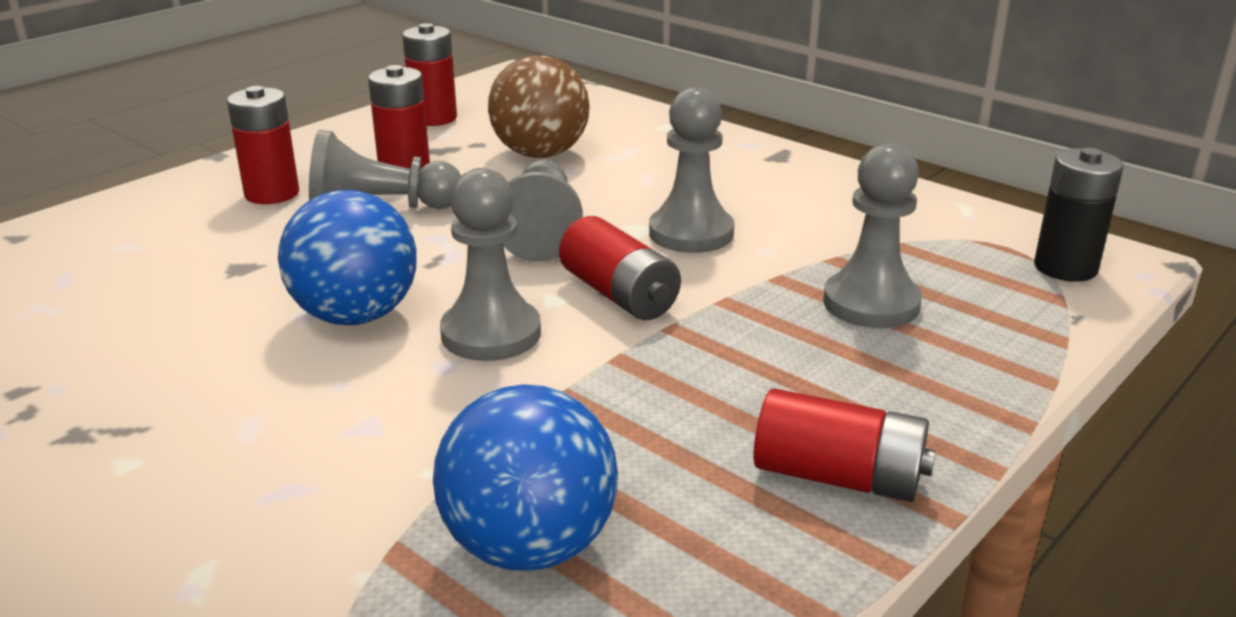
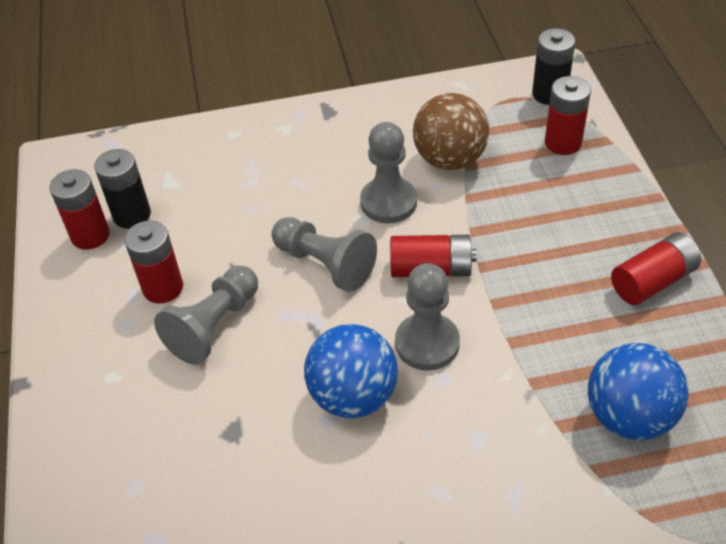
camera: 50 degrees left, 20 degrees up
red battery [227,86,299,204] -> red battery moved to [545,76,591,155]
brown ball [488,56,590,158] -> brown ball moved to [413,93,489,170]
grey pawn [823,143,922,328] -> none
none -> black battery [94,149,151,229]

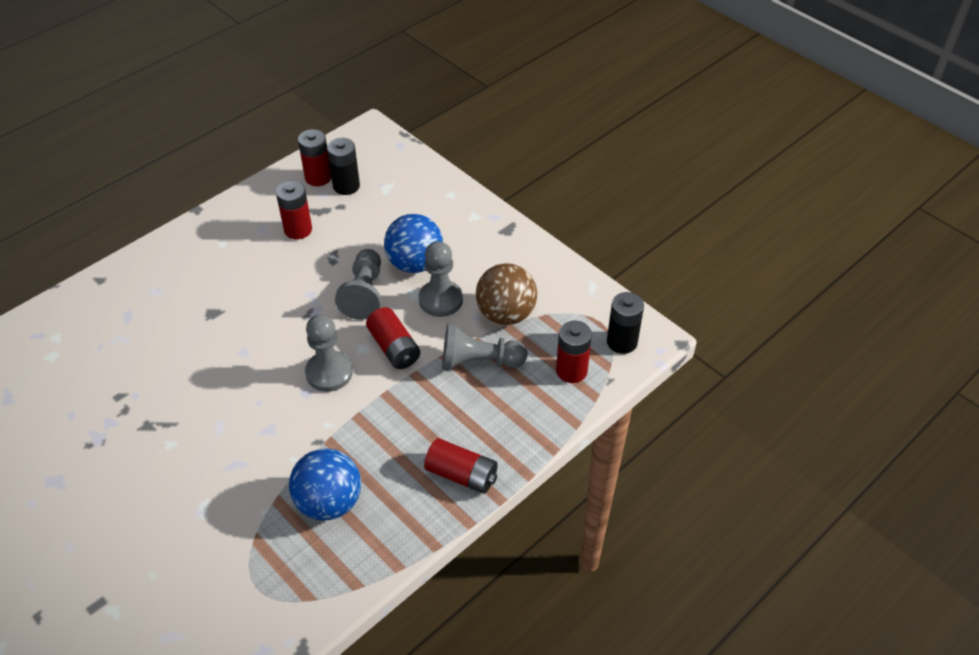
camera: 55 degrees right, 0 degrees up
grey pawn [154,266,258,365] -> grey pawn moved to [442,323,527,370]
blue ball [304,324,398,418] -> blue ball moved to [384,214,443,273]

